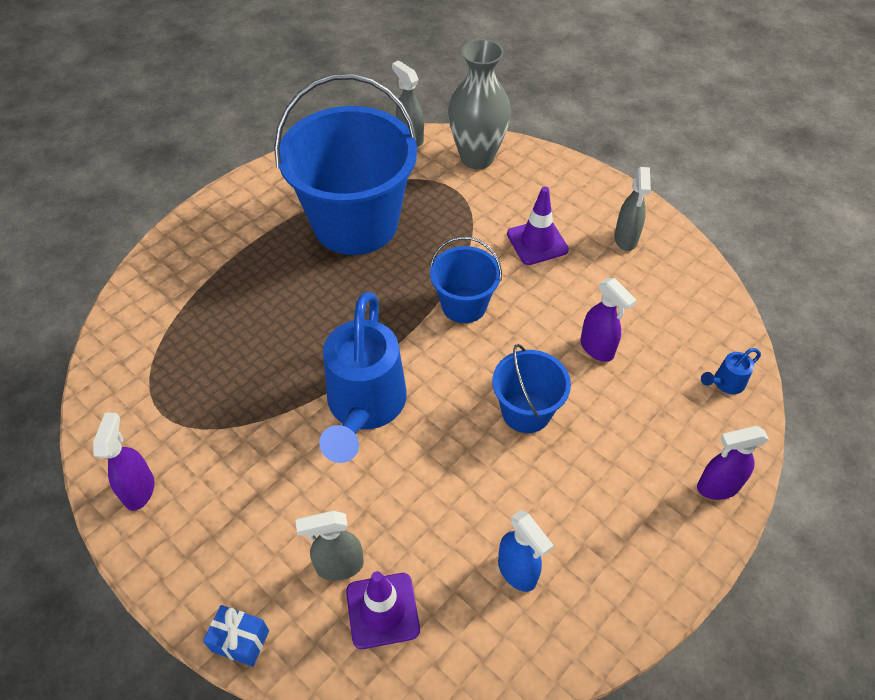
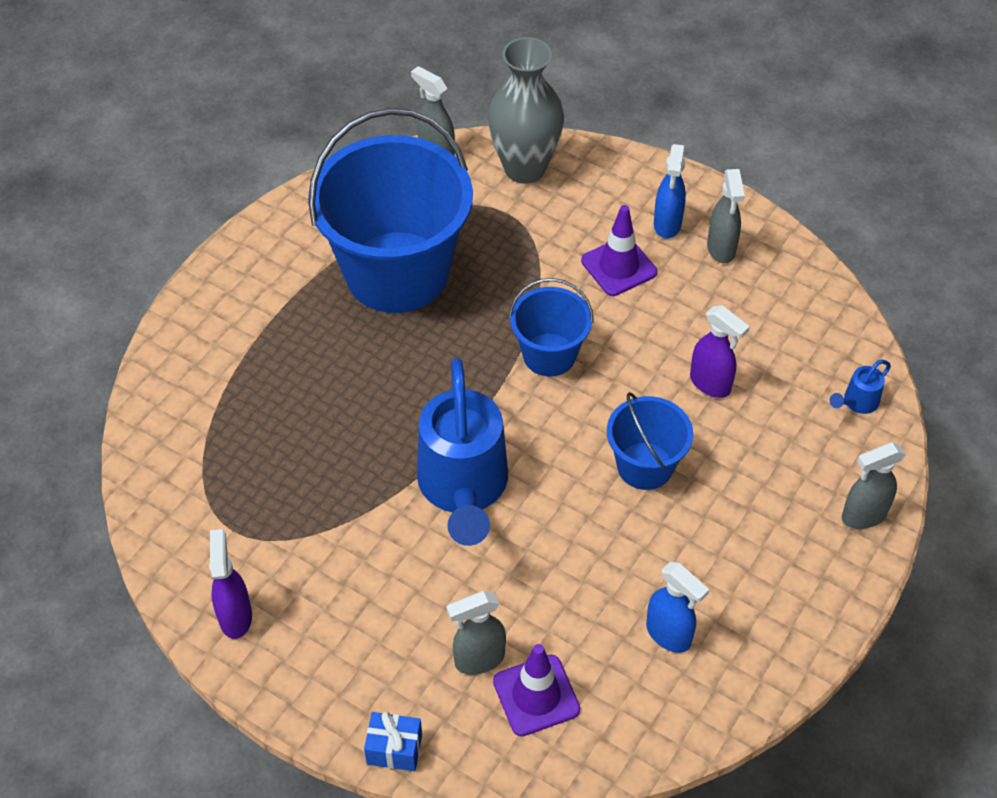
camera: 10 degrees left, 0 degrees up
purple spray bottle [697,426,769,500] -> grey spray bottle [842,442,906,529]
none -> blue spray bottle [654,144,686,238]

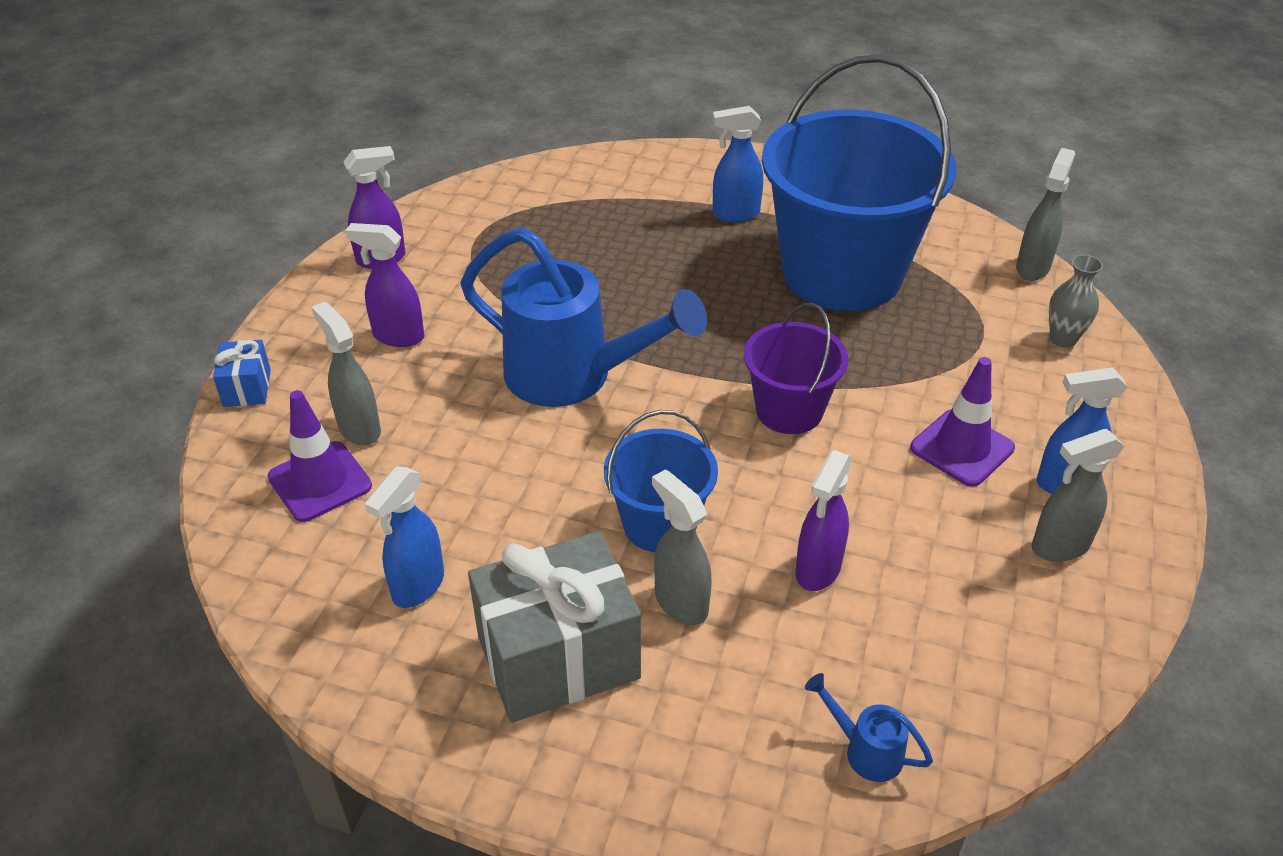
camera: 75 degrees right, 10 degrees down
blue watering can [417,358,508,546] -> blue watering can turned 135 degrees counterclockwise [460,227,707,407]
grey vase [488,37,564,184] -> grey vase [1049,255,1103,348], size x0.48
blue bucket [509,278,594,376] -> purple bucket [744,303,848,434]
grey spray bottle [842,442,906,529] -> grey spray bottle moved to [652,469,712,625]
none -> purple spray bottle [345,223,424,347]
none -> grey gift [468,531,641,723]
none -> blue spray bottle [713,106,763,222]

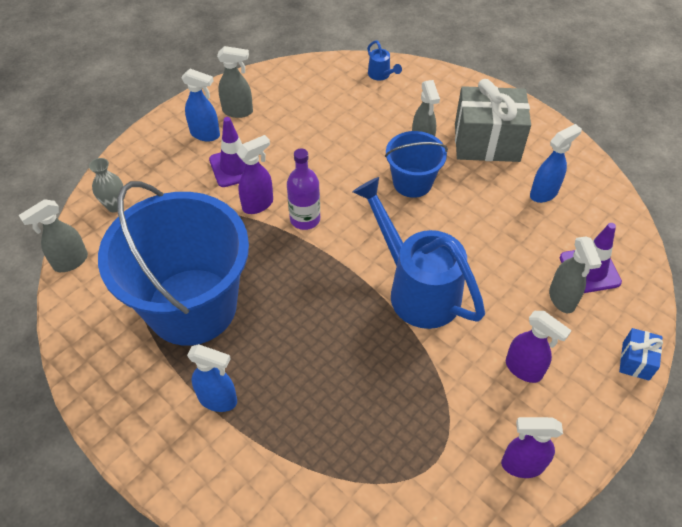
camera: 155 degrees left, 10 degrees up
purple bucket [744,303,848,434] -> purple bottle [287,148,320,230]
purple spray bottle [795,450,853,591] -> purple spray bottle moved to [237,135,273,214]

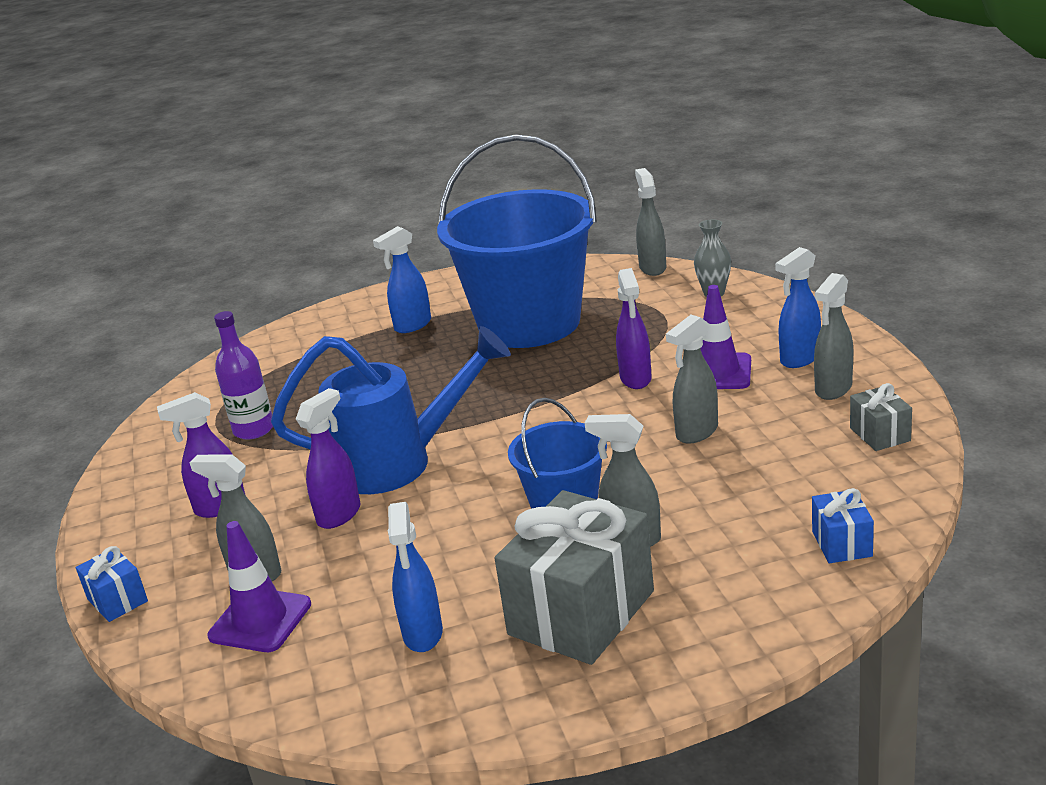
camera: 125 degrees right, 25 degrees down
purple bottle [287,148,320,230] -> purple bottle moved to [214,311,273,440]
blue watering can [367,40,402,81] -> blue gift [812,488,874,563]
purple spray bottle [501,417,563,478] -> purple spray bottle moved to [296,388,361,529]
none -> grey spray bottle [666,315,718,444]
none -> grey gift [850,383,912,451]

